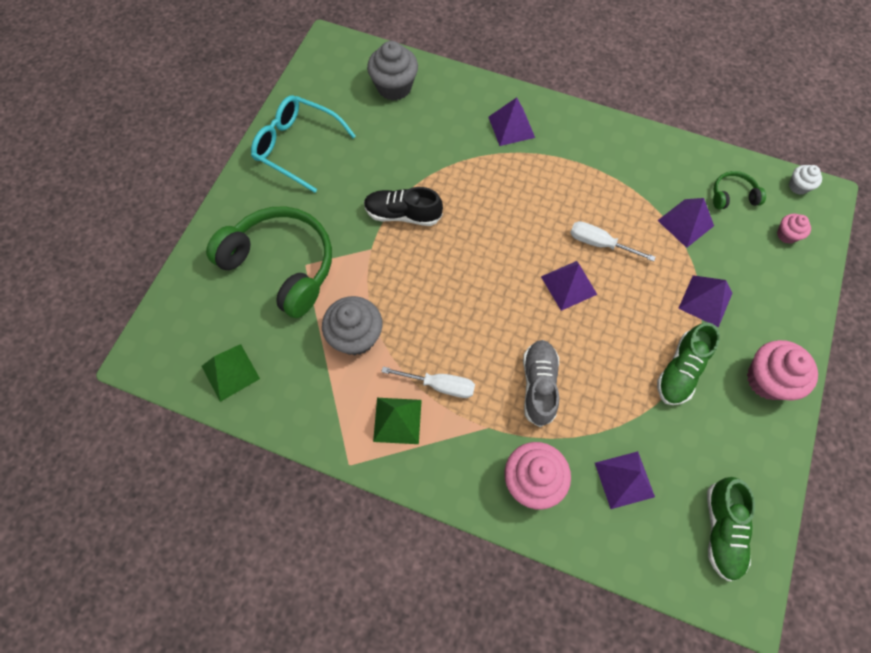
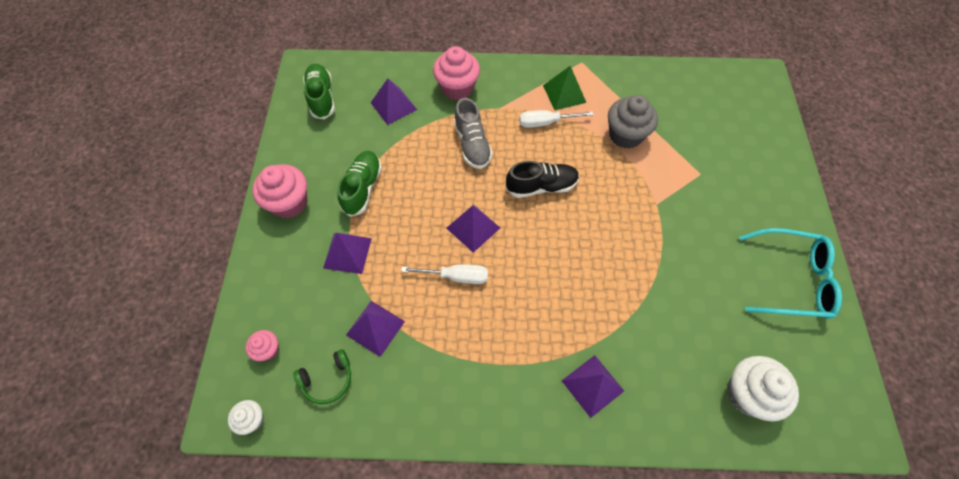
camera: 160 degrees right, 5 degrees down
green pyramid [202,344,260,402] -> none
green headphones [206,206,332,318] -> none
black shoe [364,187,443,226] -> black shoe moved to [506,161,579,198]
grey cupcake [367,41,418,101] -> white cupcake [727,356,799,421]

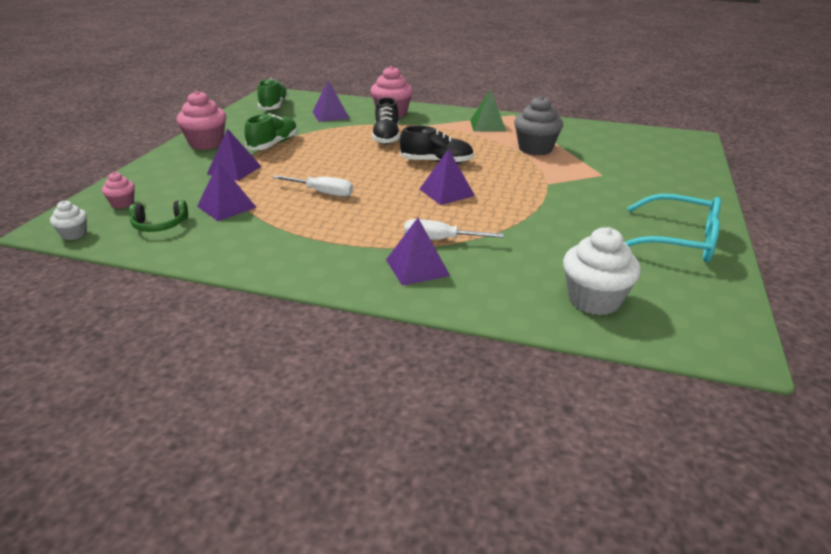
camera: 15 degrees right, 30 degrees down
purple pyramid [446,204,500,253] -> purple pyramid moved to [420,149,475,205]
grey shoe [454,98,493,169] -> black shoe [372,97,400,145]
white screwdriver [519,110,594,128] -> white screwdriver moved to [404,219,504,240]

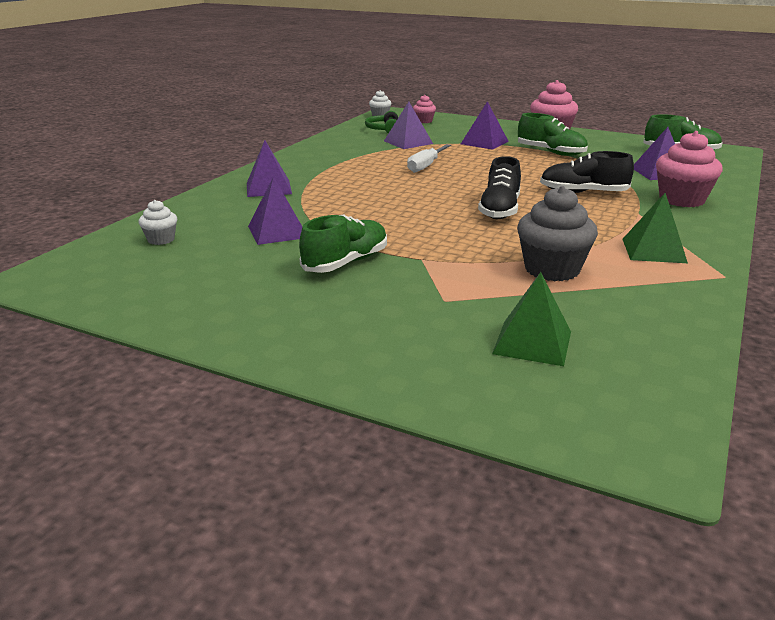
camera: 100 degrees right, 5 degrees down
white screwdriver [404,219,504,240] -> none
purple pyramid [420,149,475,205] -> purple pyramid moved to [248,176,302,245]
white cupcake [563,227,641,315] -> white cupcake [139,200,177,245], size x0.53
turquoise glasses [625,194,721,262] -> none
none -> green shoe [299,214,387,273]
none -> green pyramid [492,272,571,366]

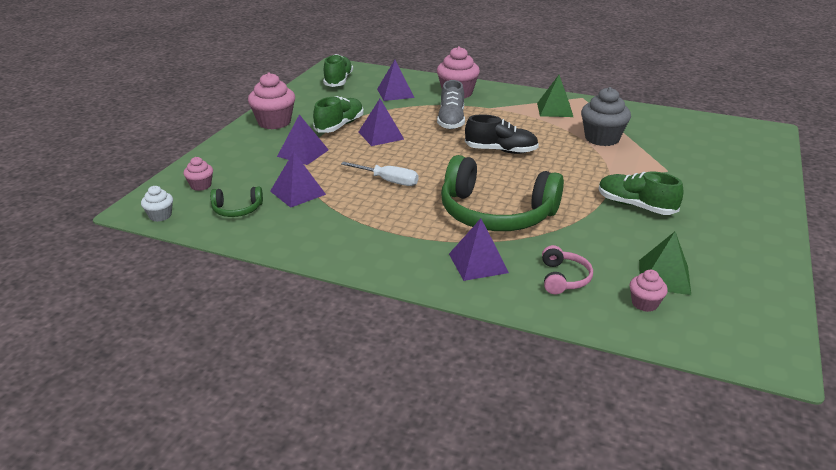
camera: 95 degrees left, 5 degrees up
white cupcake [139,200,177,245] -> pink cupcake [630,270,668,312]
purple pyramid [248,176,302,245] -> purple pyramid moved to [359,99,404,146]
green pyramid [492,272,571,366] -> green pyramid moved to [639,232,691,295]
black shoe [540,151,634,193] -> grey shoe [437,80,465,129]
none -> green headphones [441,155,564,231]
none -> pink headphones [542,245,593,294]

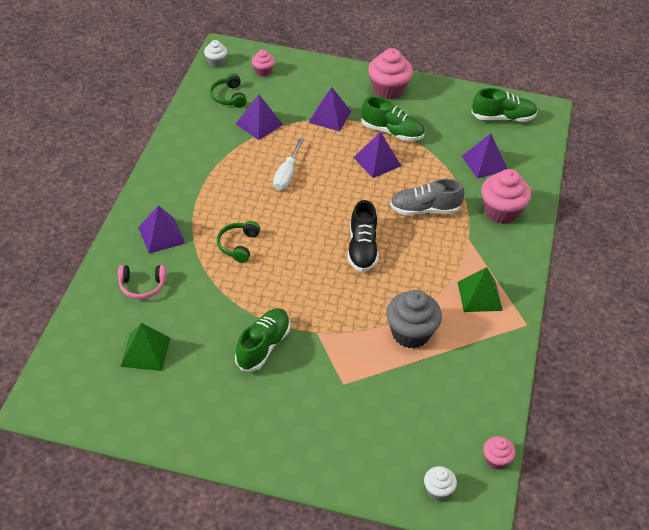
camera: 80 degrees right, 15 degrees up
green headphones [441,155,564,231] -> green headphones [217,221,260,263], size x0.44
pink cupcake [630,270,668,312] -> pink cupcake moved to [483,436,515,470]
none -> white cupcake [424,466,457,501]

